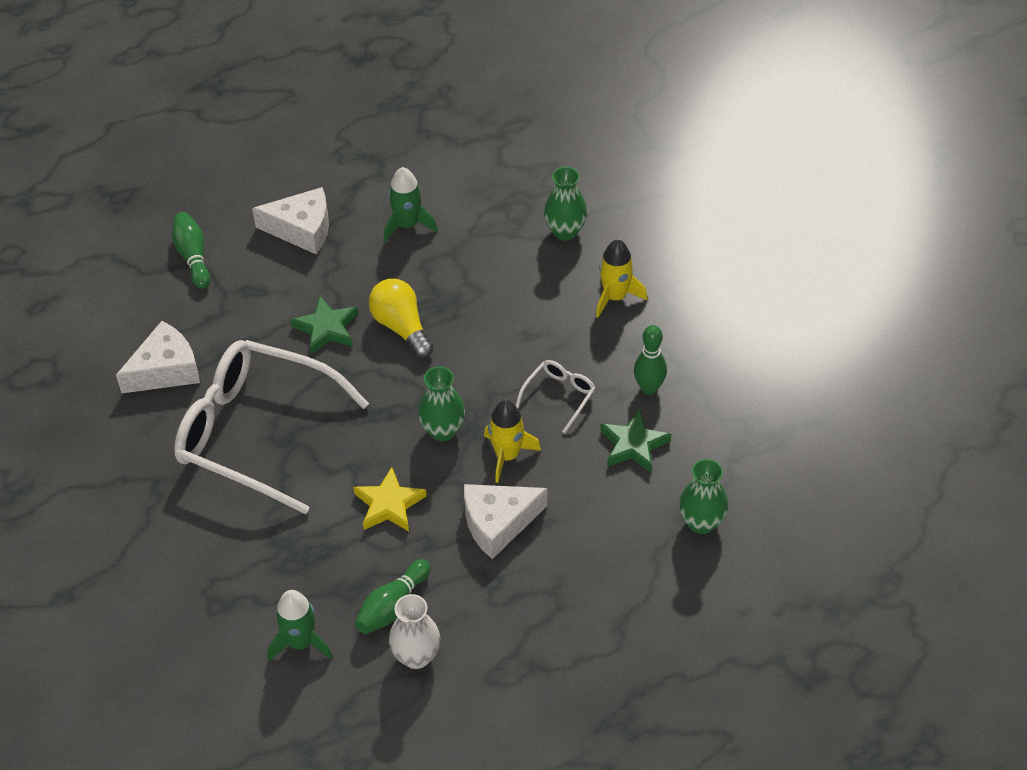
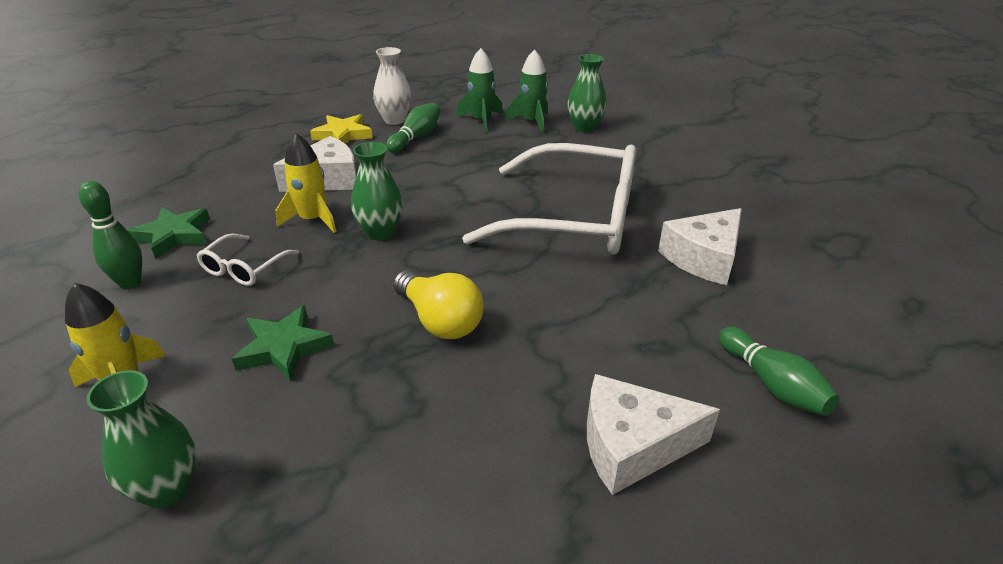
camera: 170 degrees right, 15 degrees down
green star [290,295,358,354] -> green star moved to [232,305,334,382]
yellow star [353,467,427,531] -> yellow star moved to [310,114,373,144]
green rocket [384,167,438,242] -> green rocket moved to [505,49,548,133]
green vase [679,459,728,534] -> green vase moved to [567,54,607,132]

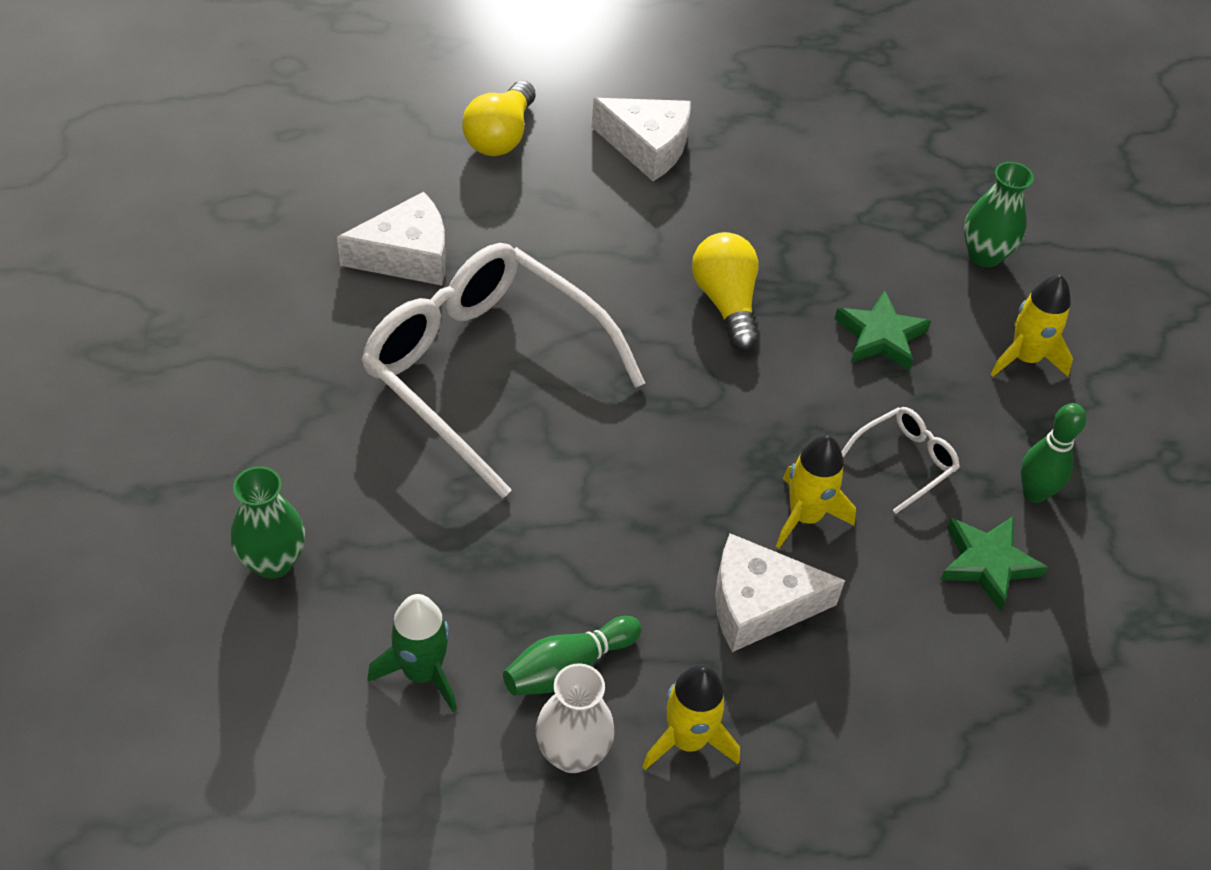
camera: 155 degrees left, 15 degrees up
yellow star [310,114,373,144] -> yellow rocket [642,664,740,770]
green vase [351,142,403,240] -> none
green rocket [505,49,548,133] -> none
green bowling pin [719,327,840,416] -> yellow light bulb [462,81,536,156]

